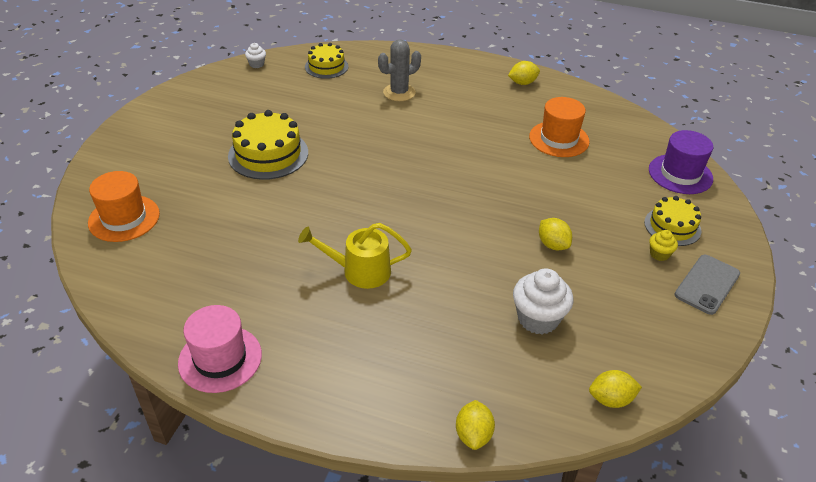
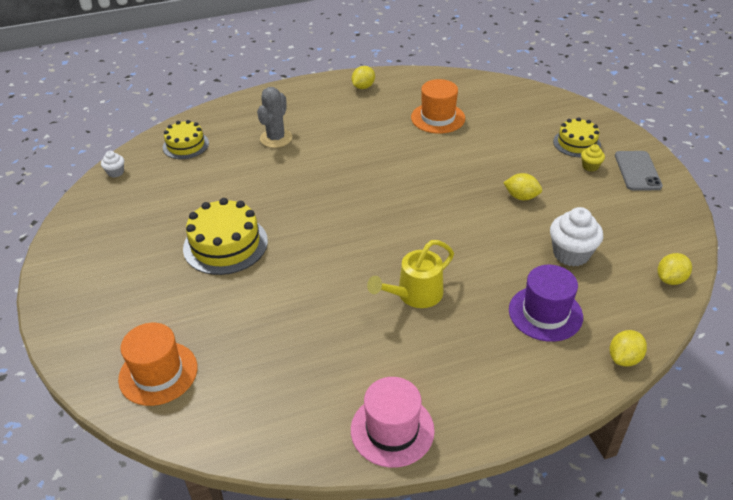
camera: 35 degrees left, 0 degrees up
yellow lemon [456,400,495,450] -> yellow lemon turned 75 degrees clockwise [610,330,647,366]
purple hat [649,130,713,194] -> purple hat moved to [509,265,583,342]

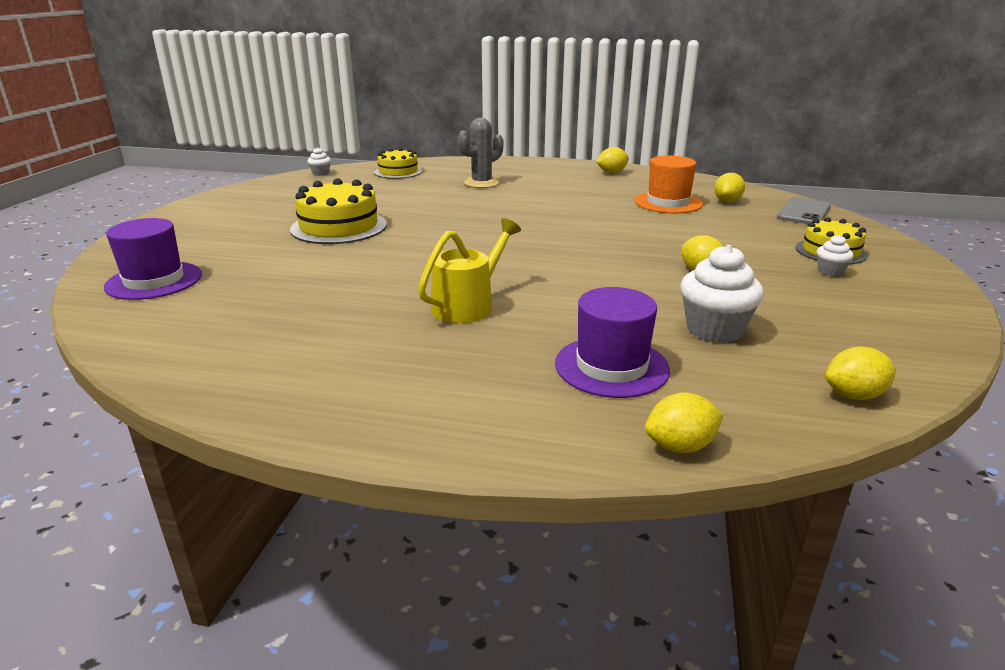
camera: 30 degrees right, 15 degrees down
orange hat [118,323,198,406] -> purple hat [104,218,202,300]
pink hat [351,377,435,468] -> none
yellow watering can [367,240,454,308] -> yellow watering can turned 135 degrees clockwise [418,218,521,323]
yellow cupcake [581,144,605,171] -> white cupcake [817,235,853,276]
grey phone [615,151,663,190] -> grey phone moved to [777,197,831,224]
none -> yellow lemon [714,173,745,202]

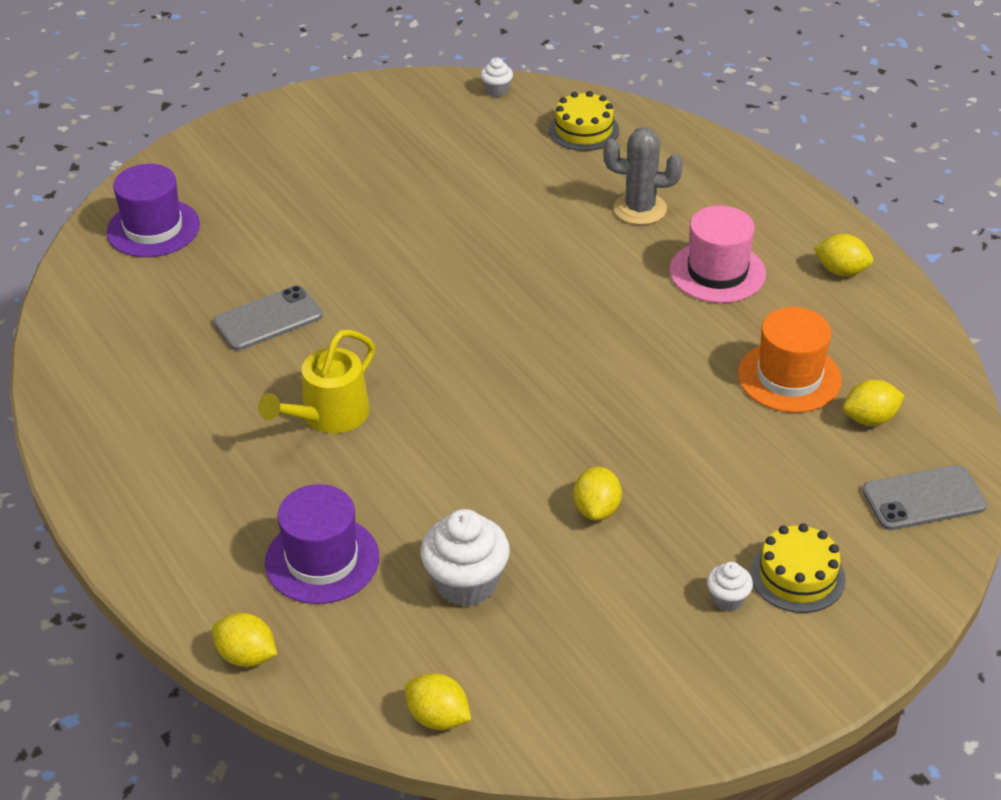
camera: 45 degrees right, 15 degrees up
yellow cake [290,178,387,244] -> none
yellow watering can [418,218,521,323] -> yellow watering can turned 135 degrees clockwise [258,329,375,433]
none -> grey phone [213,286,323,351]
none -> pink hat [669,205,766,303]

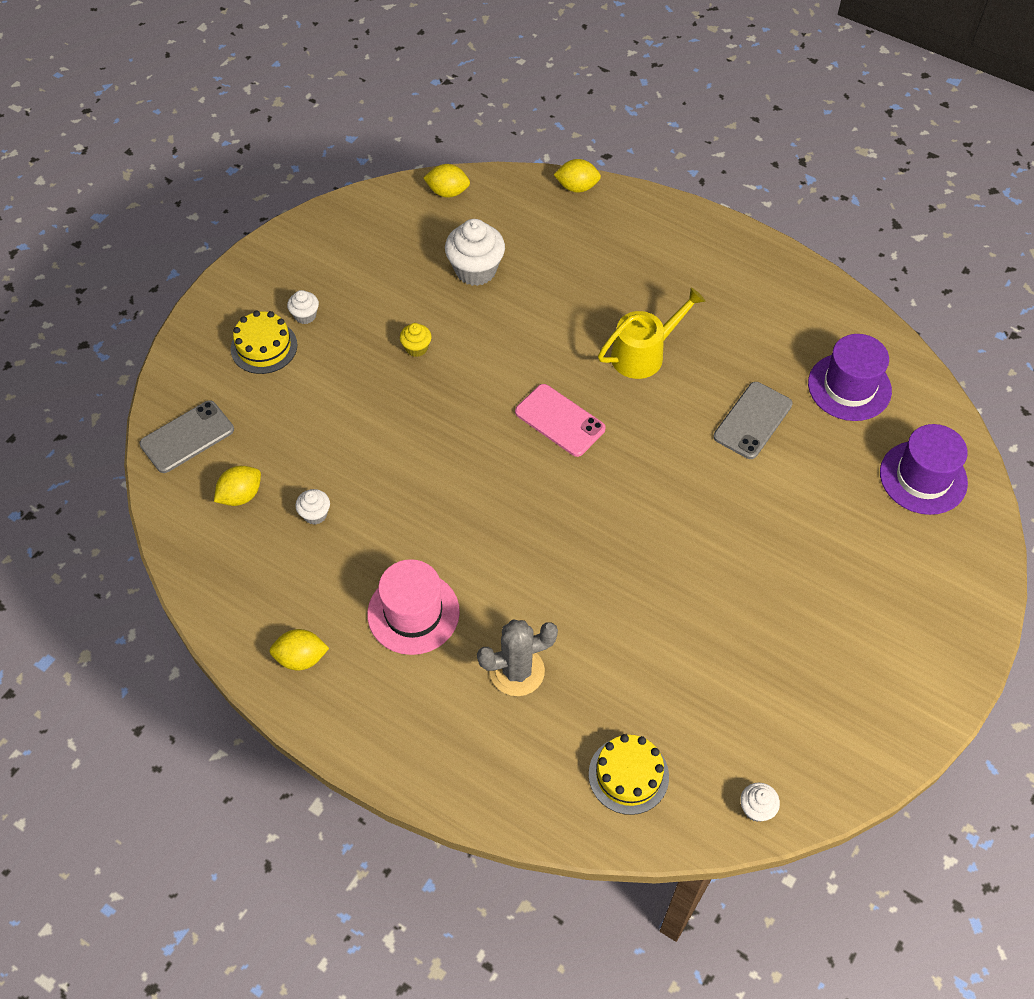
camera: 155 degrees right, 15 degrees up
yellow watering can [258,329,375,433] -> yellow watering can turned 45 degrees clockwise [598,287,706,379]
purple hat [265,484,379,604] -> purple hat moved to [808,334,892,421]
yellow lemon [573,467,622,521] -> yellow cupcake [400,323,432,357]
orange hat [738,307,842,413] -> white cupcake [295,489,330,525]
none -> pink phone [515,384,606,457]

